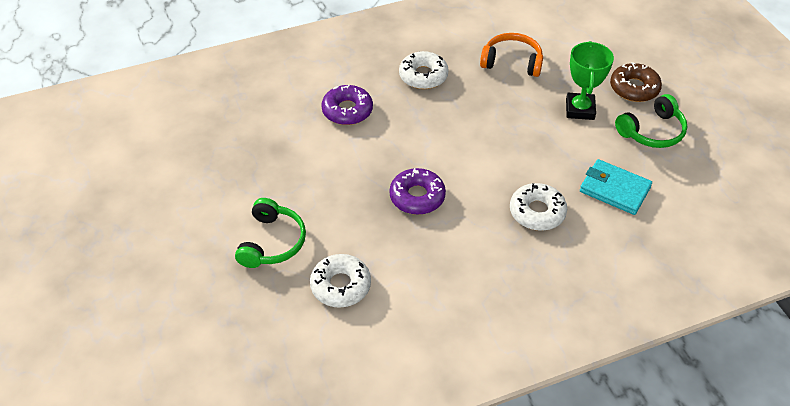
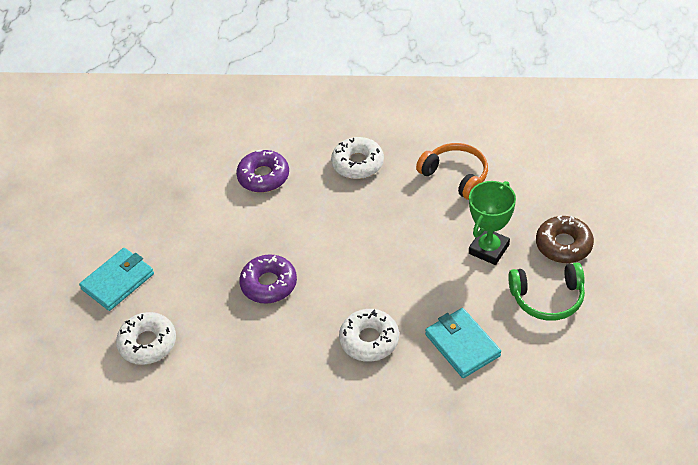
camera: 30 degrees right, 0 degrees up
green headphones [235,198,306,268] -> turquoise wallet [79,248,154,311]

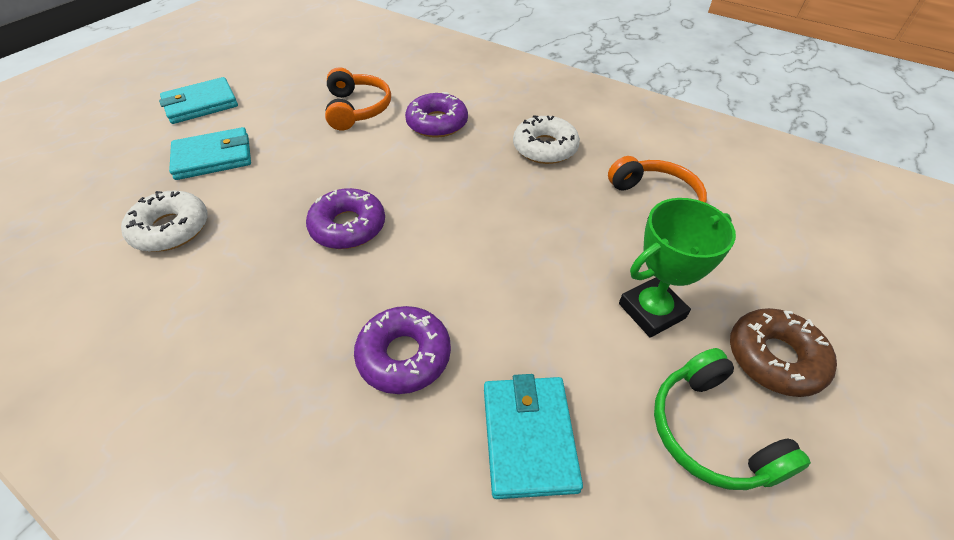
camera: 25 degrees right, 0 degrees up
white donut [339,309,399,362] -> purple donut [354,306,451,394]
green headphones [508,263,585,321] -> green headphones turned 45 degrees clockwise [654,348,811,490]
none -> turquoise wallet [159,77,238,124]
none -> orange headphones [325,67,391,130]

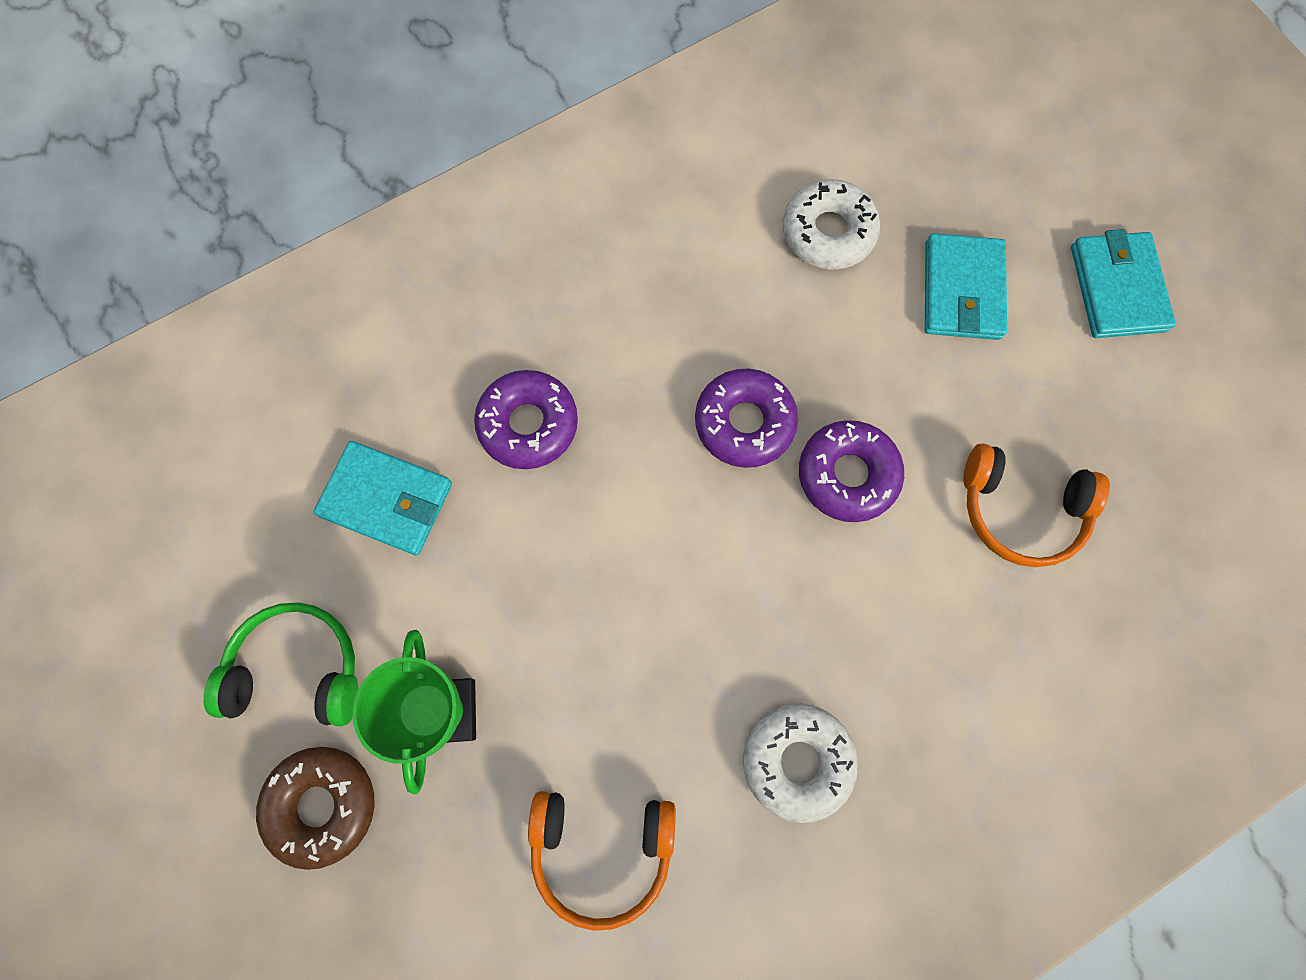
camera: 115 degrees right, 25 degrees up
purple donut [405,92,468,138] -> purple donut moved to [799,420,904,522]

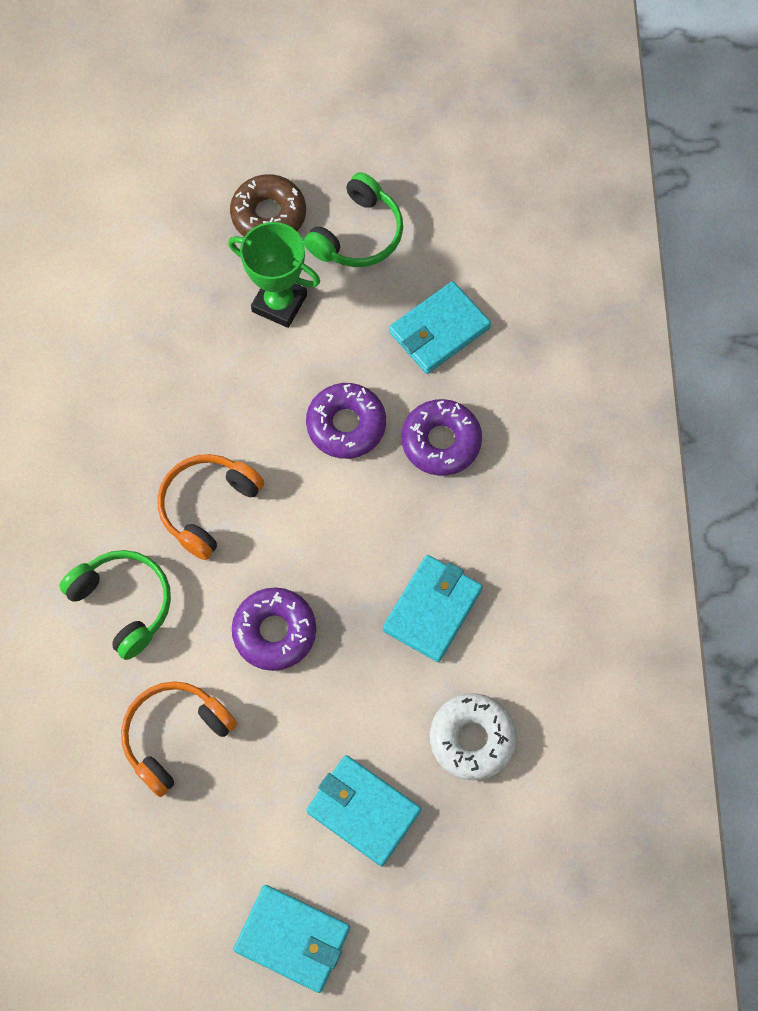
camera: 120 degrees right, 5 degrees down
orange headphones [528,791,676,931] -> orange headphones moved to [158,454,264,560]
purple donut [695,369,798,468] -> purple donut moved to [306,383,386,459]
white donut [743,703,858,823] -> none
none -> green headphones [60,550,171,660]
none -> turquoise wallet [383,555,483,662]

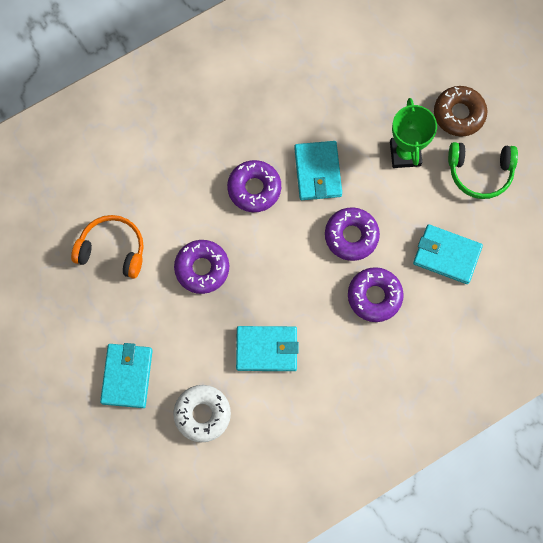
camera: 60 degrees right, 5 degrees up
green headphones [60,550,171,660] -> none
orange headphones [158,454,264,560] -> purple donut [227,160,281,212]
turquoise wallet [233,885,350,993] -> turquoise wallet moved to [294,141,342,200]

